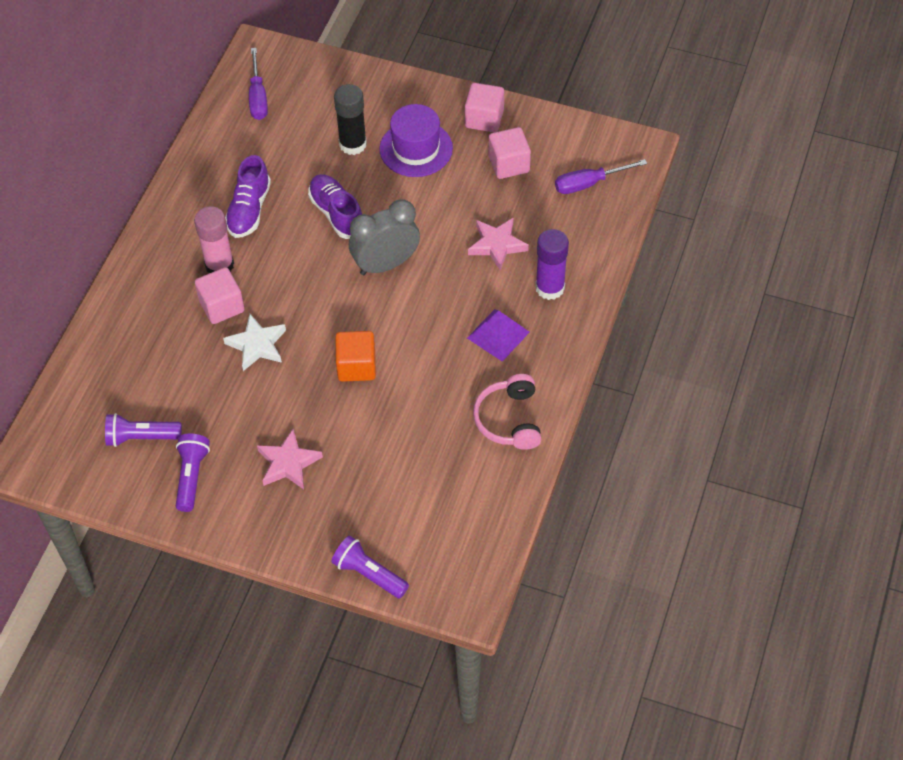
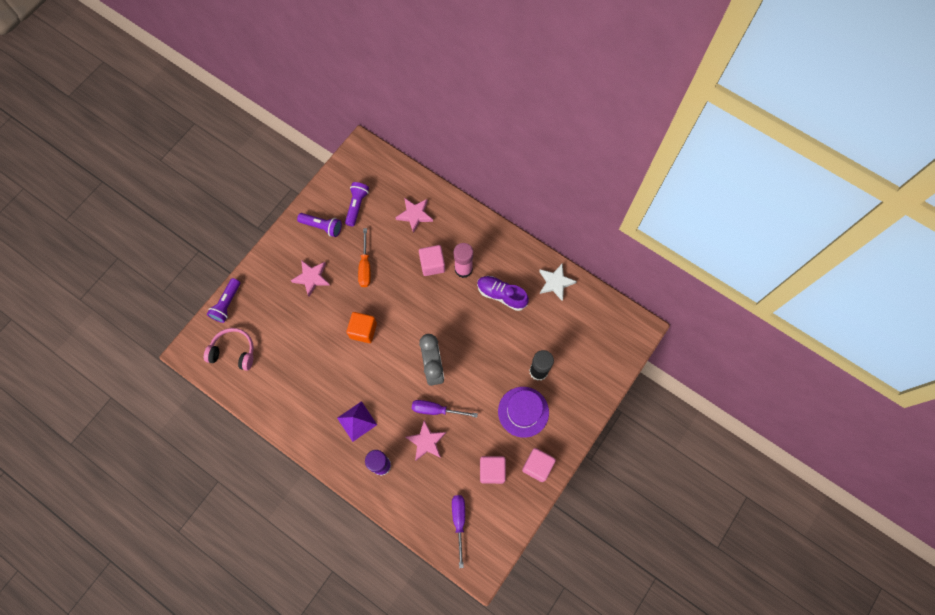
camera: 105 degrees right, 15 degrees up
white star [223,314,286,371] -> white star moved to [539,264,577,301]
purple screwdriver [249,48,268,120] -> purple screwdriver moved to [412,400,478,418]
purple shoe [308,174,362,239] -> none
purple flashlight [331,536,409,599] -> purple flashlight turned 150 degrees clockwise [207,278,240,323]
pink headphones [473,374,542,450] -> pink headphones moved to [204,328,254,371]
none -> orange screwdriver [358,228,371,287]
none -> pink star [395,198,433,233]

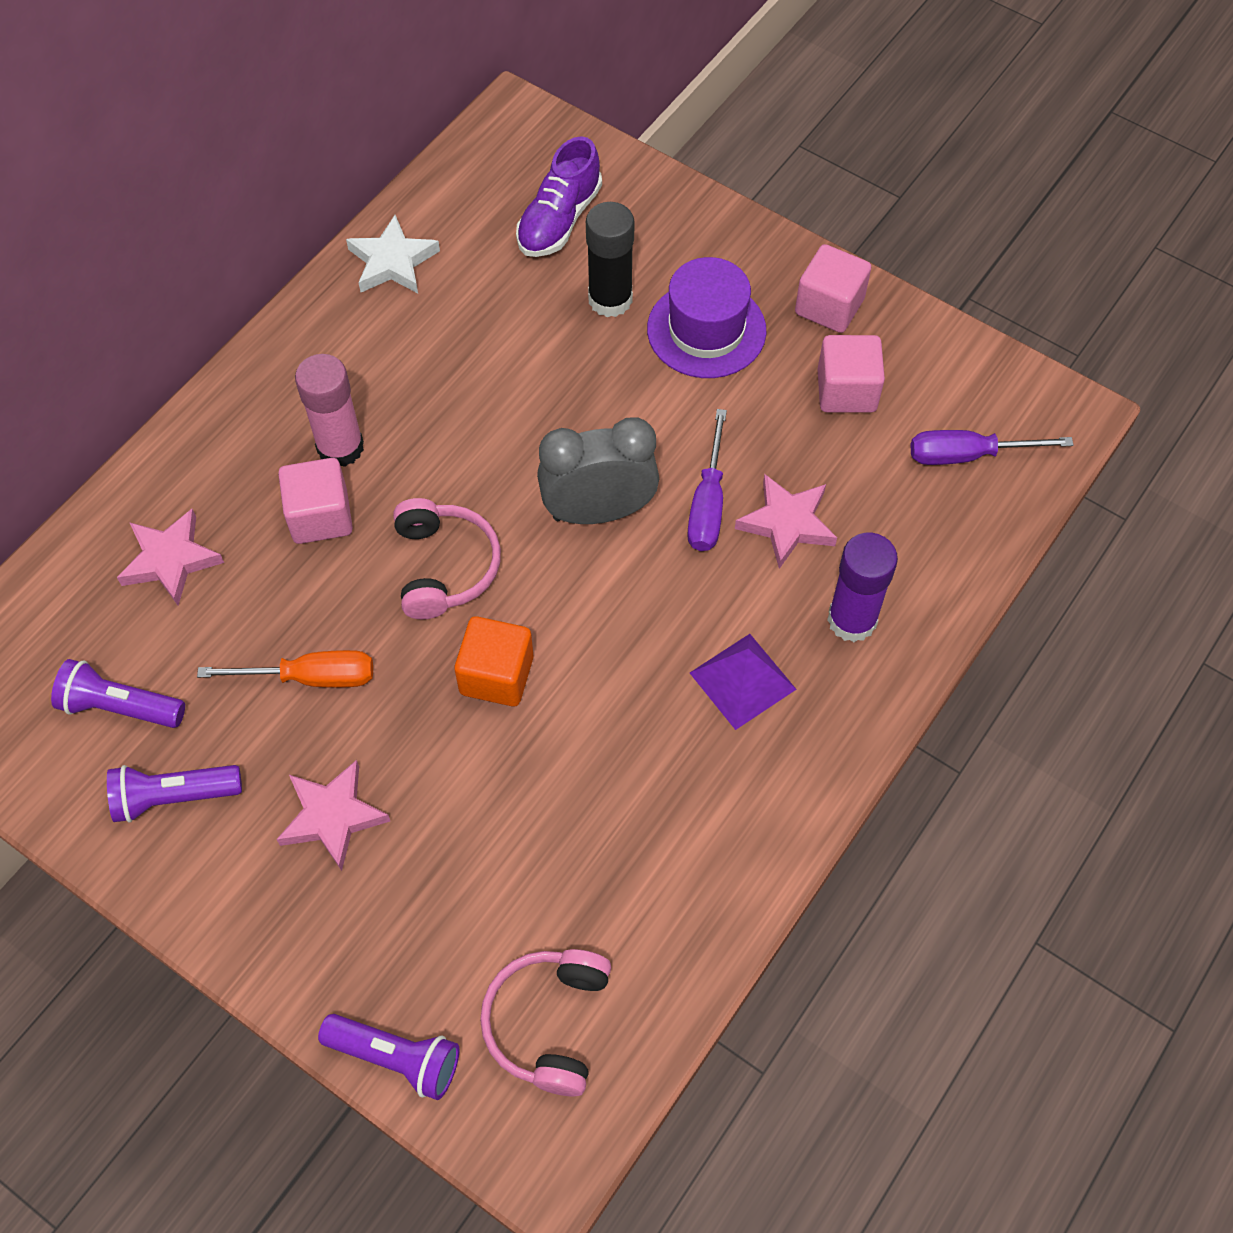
camera: 90 degrees left, 10 degrees down
purple flashlight [297,213,342,237] -> purple flashlight turned 120 degrees counterclockwise [107,765,242,823]
purple shoe [477,276,529,311] -> purple shoe moved to [516,136,602,257]
none -> pink headphones [393,498,501,619]

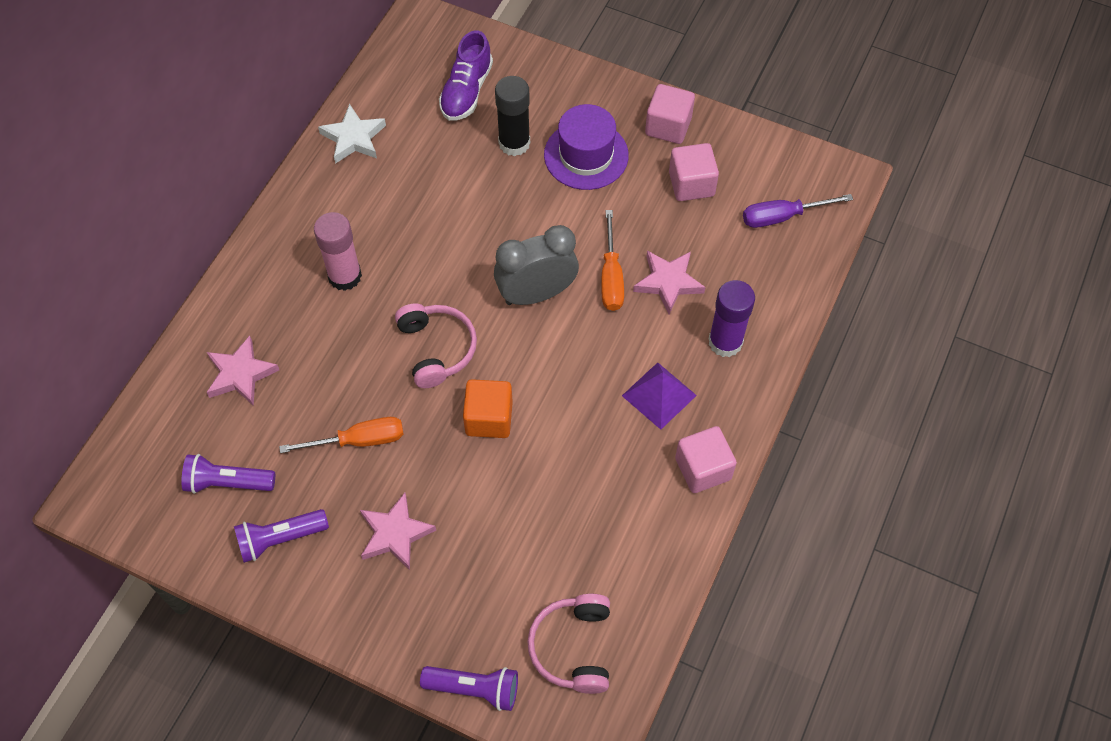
camera: 10 degrees left, 0 degrees up
pink cube [278,458,353,544] -> pink cube moved to [675,426,737,493]
purple screwdriver [687,409,727,551] -> orange screwdriver [601,210,624,311]

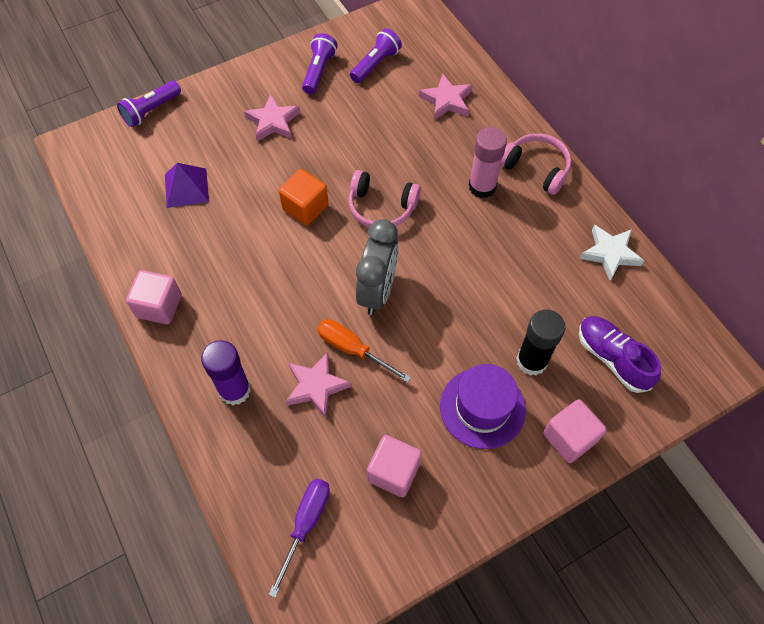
camera: 125 degrees right, 0 degrees up
orange screwdriver [279,417,404,453] -> none
pink headphones [527,594,610,694] -> pink headphones moved to [501,133,572,195]
purple pyramid [622,363,697,430] -> purple pyramid moved to [165,163,209,208]
pink cube [645,84,695,144] -> pink cube moved to [543,399,607,463]

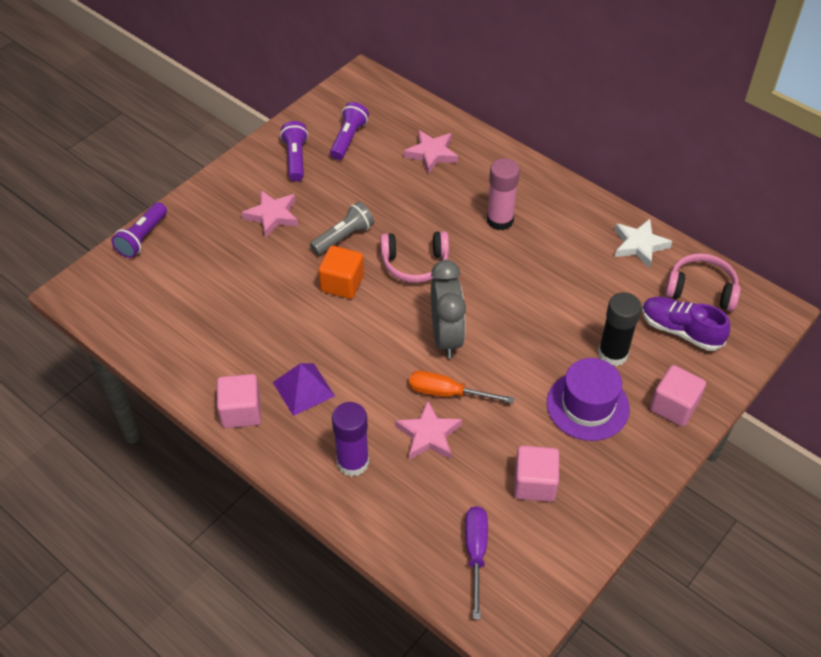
camera: 20 degrees left, 10 degrees down
purple pyramid [165,163,209,208] -> purple pyramid moved to [273,363,335,416]
pink headphones [501,133,572,195] -> pink headphones moved to [665,253,741,311]
none -> grey flashlight [310,202,374,255]

